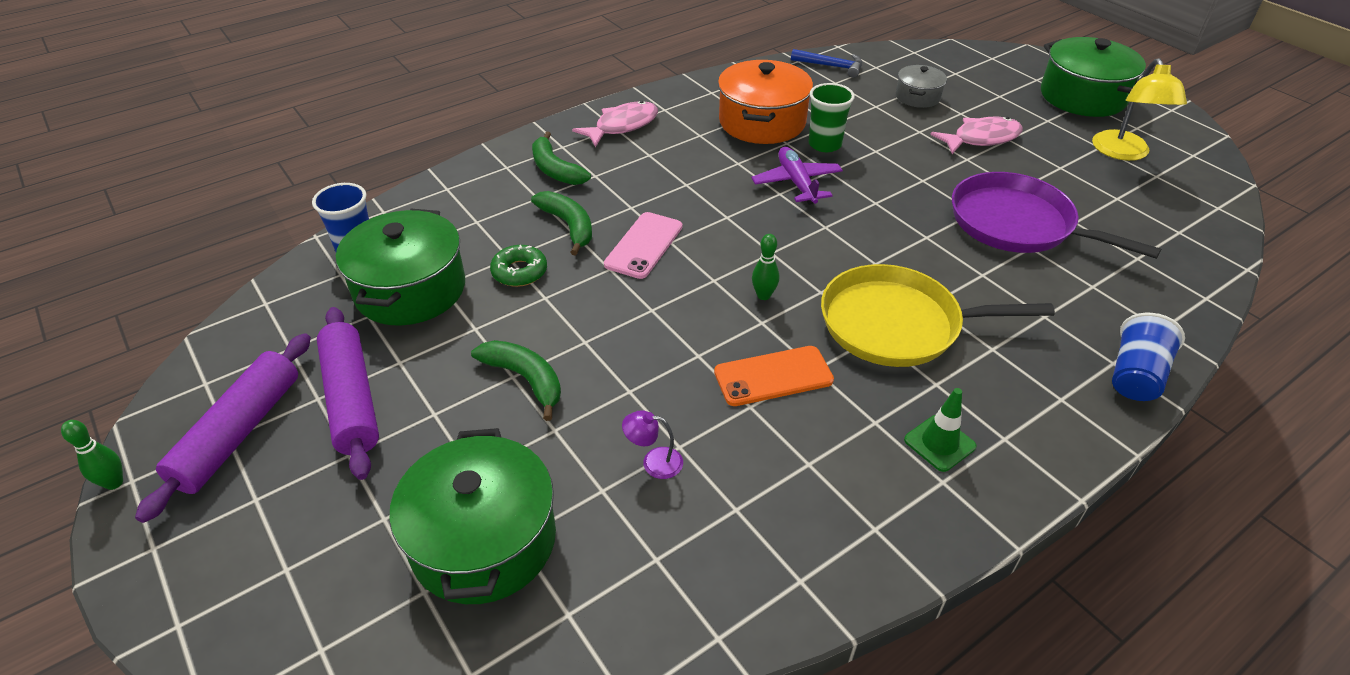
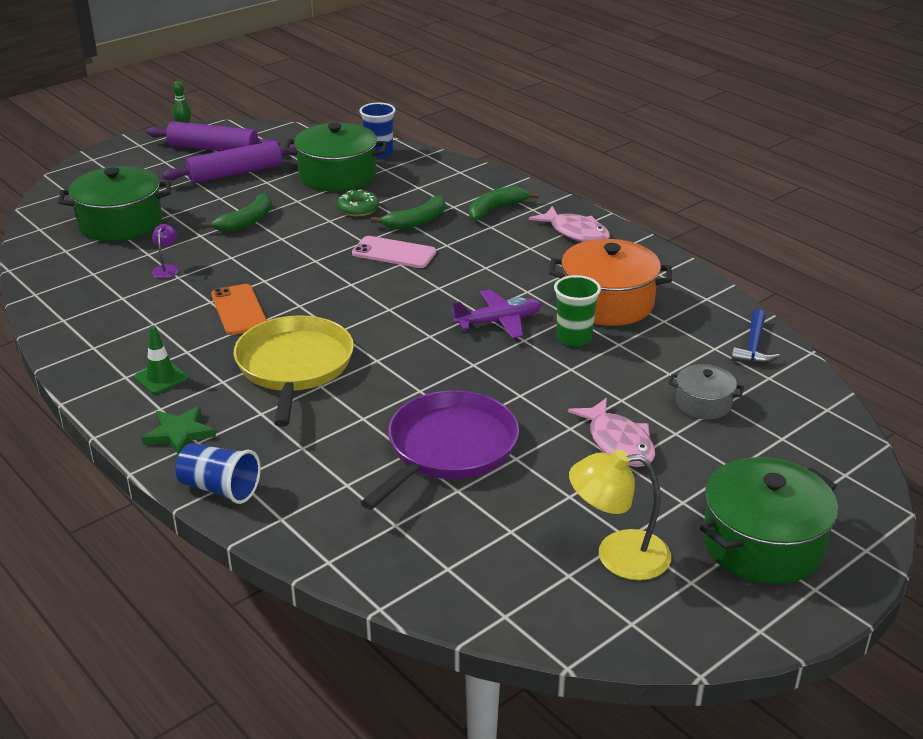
camera: 85 degrees right, 10 degrees down
green bowling pin [752,234,779,300] -> none
none -> green star [142,406,216,455]

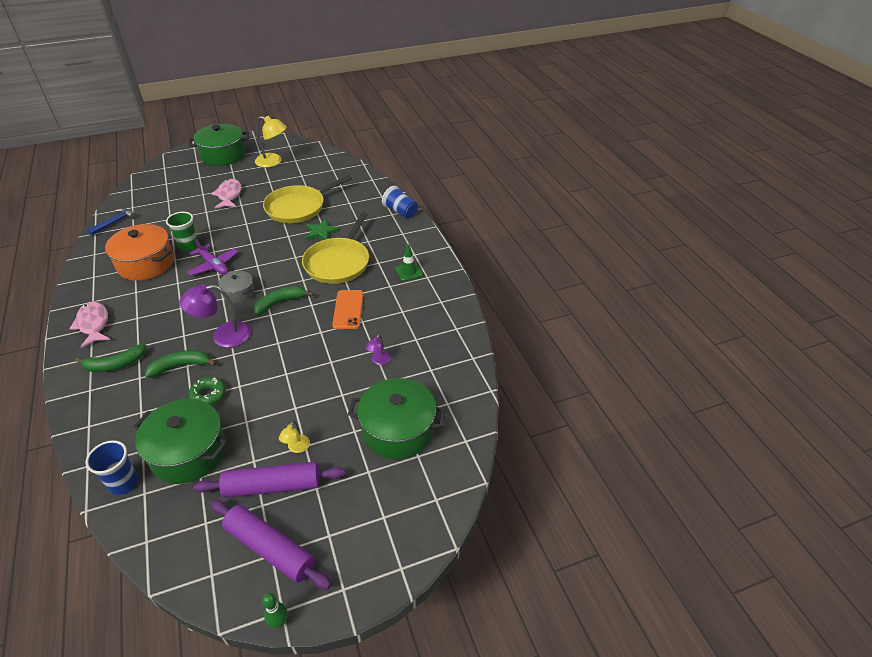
camera: 160 degrees left, 10 degrees up
green star [142,406,216,455] -> green star moved to [306,219,340,240]
green banana [202,193,272,232] -> green banana moved to [254,286,314,315]
pink phone [352,236,436,268] -> purple lamp [179,284,251,348]
purple pan [360,390,519,510] -> yellow pan [263,175,352,223]
purple plane [451,289,542,338] -> purple plane turned 135 degrees counterclockwise [187,238,238,275]
grey pot [669,364,744,419] -> grey pot moved to [218,271,255,303]
none -> yellow lamp [279,421,310,453]

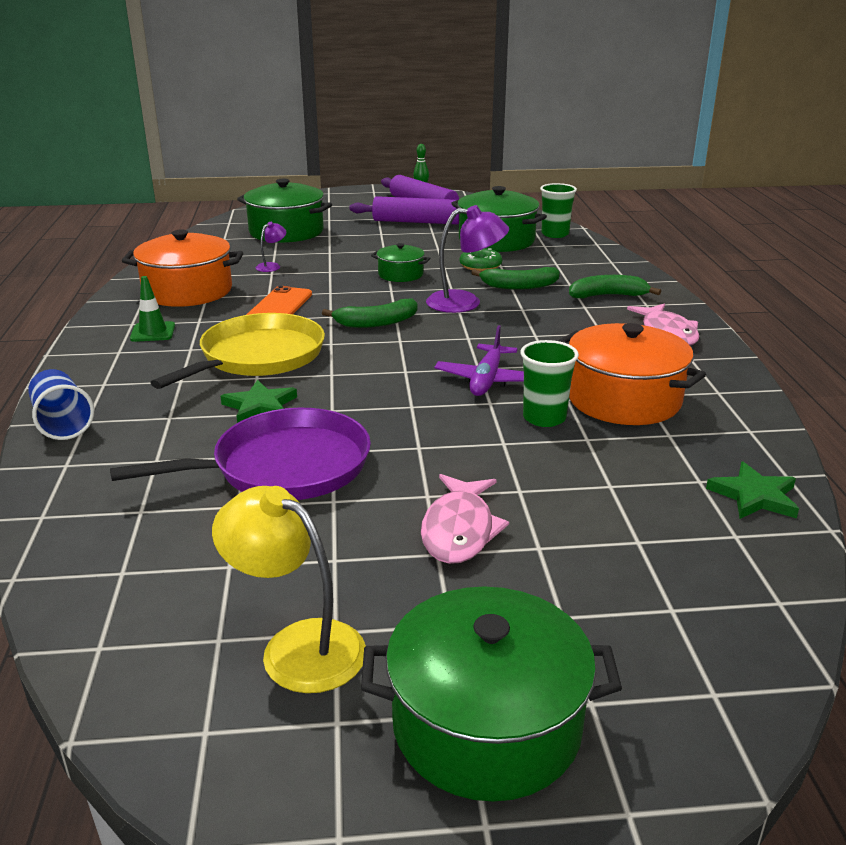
camera: 165 degrees left, 15 degrees down
blue cup [86,440,138,495] -> green cup [540,183,577,238]
blue hammer [87,208,137,236] -> green star [706,461,799,519]
purple plane [187,238,238,275] -> purple plane turned 135 degrees counterclockwise [434,325,524,396]
grey pot [218,271,255,303] -> none
yellow pan [263,175,352,223] -> purple pan [110,408,371,500]
yellow lamp [279,421,310,453] -> none
none -> orange pot [122,229,243,307]
none -> green pot [371,243,430,282]

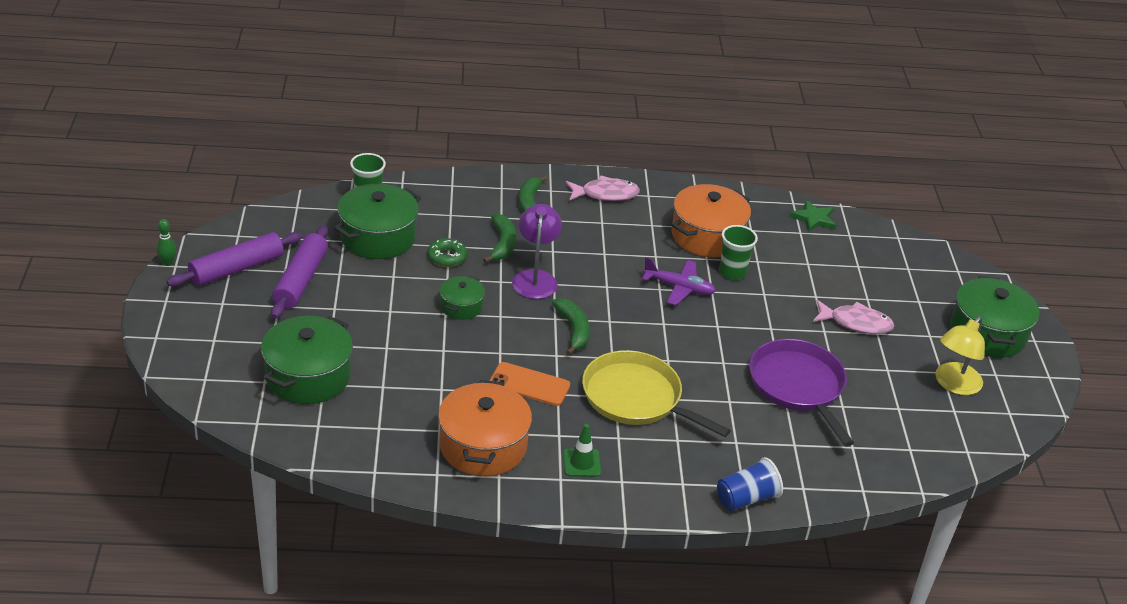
camera: 90 degrees left, 10 degrees up
green star [221,380,297,423] -> none
purple lamp [256,222,286,272] -> none

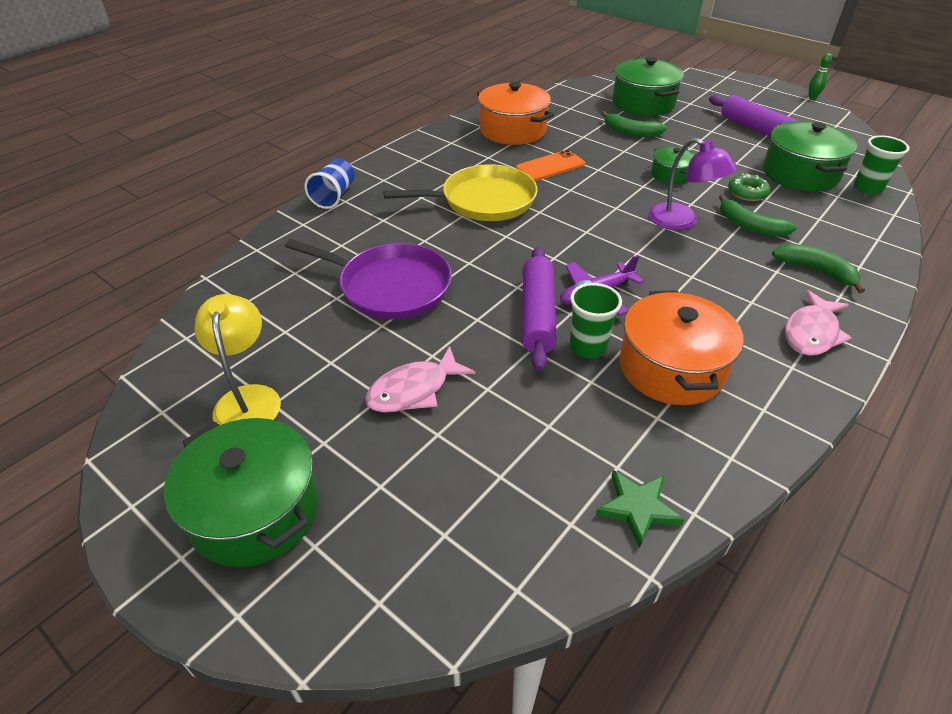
camera: 135 degrees right, 5 degrees up
purple rolling pin [167,232,303,287] -> purple rolling pin moved to [522,247,557,371]
green banana [552,298,590,355] -> green banana moved to [601,111,667,137]
green traffic cone [563,424,601,477] -> none

